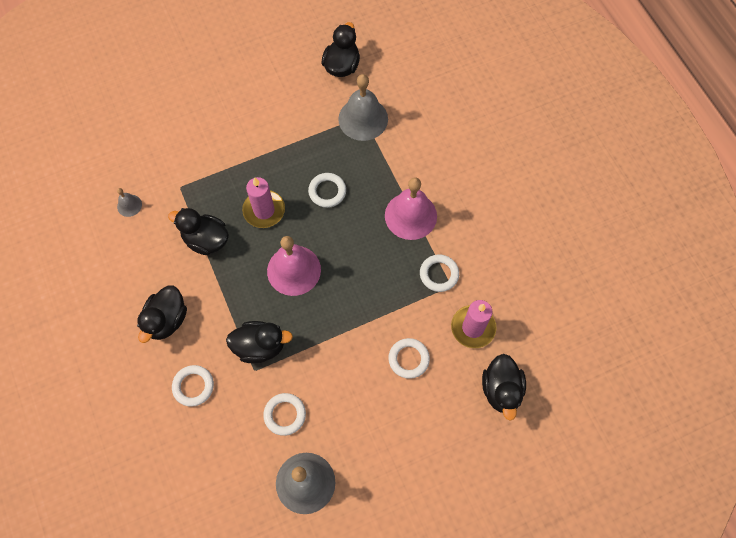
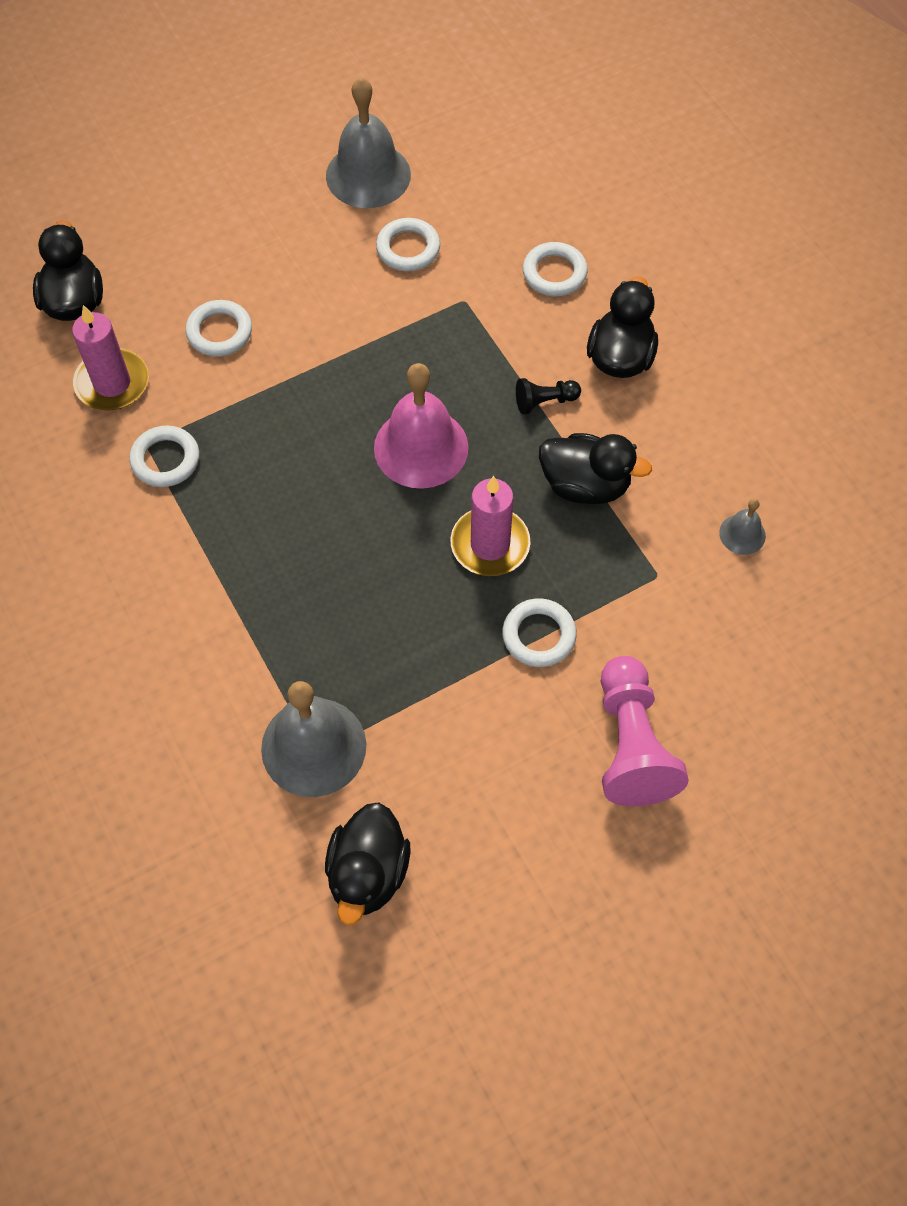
camera: 175 degrees right, 5 degrees down
black duck [226,321,293,363] -> none
white ring [308,173,346,208] -> white ring moved to [502,598,577,667]
pink bell [385,177,437,240] -> none
none -> black pawn [516,378,581,414]
none -> pink pawn [601,656,689,806]

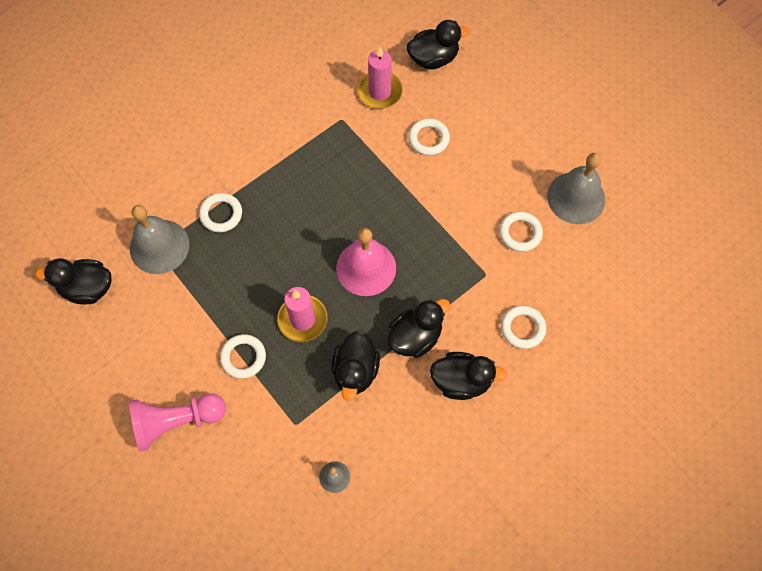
camera: 80 degrees right, 5 degrees up
white ring [129,426,199,487] -> white ring moved to [199,193,242,232]
black pawn [516,378,581,414] -> black duck [387,299,450,358]

